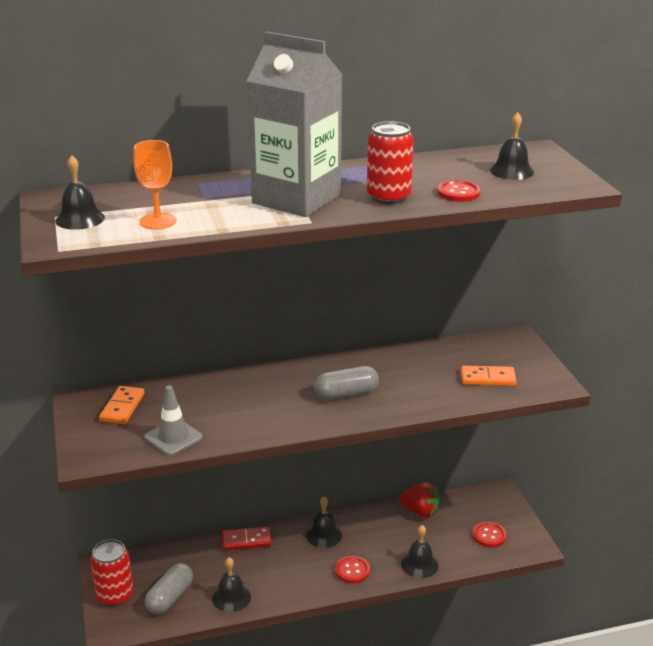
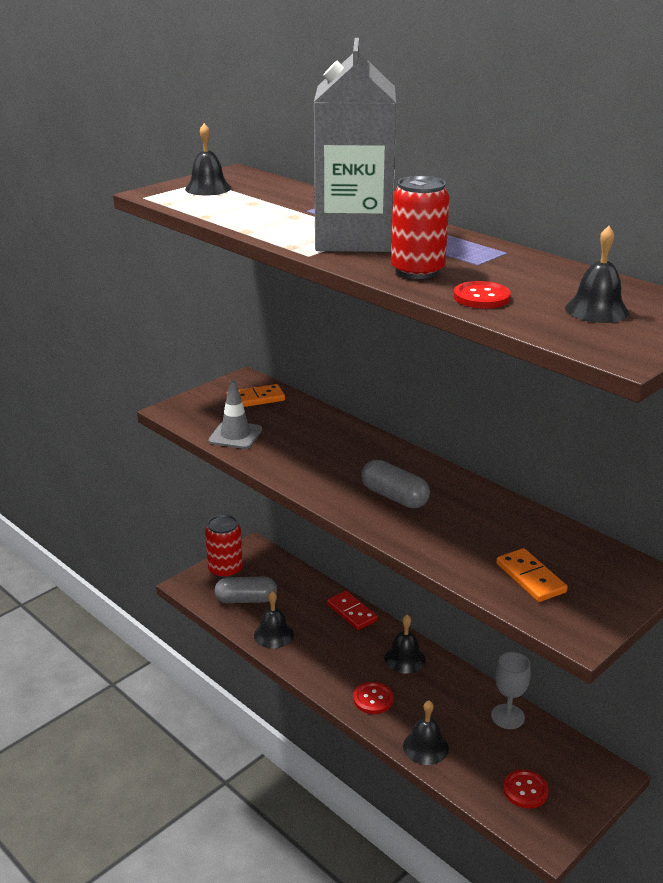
camera: 60 degrees right, 0 degrees up
orange goblet [133,140,177,229] -> none
red strawberry [399,482,440,518] -> grey goblet [491,652,531,729]

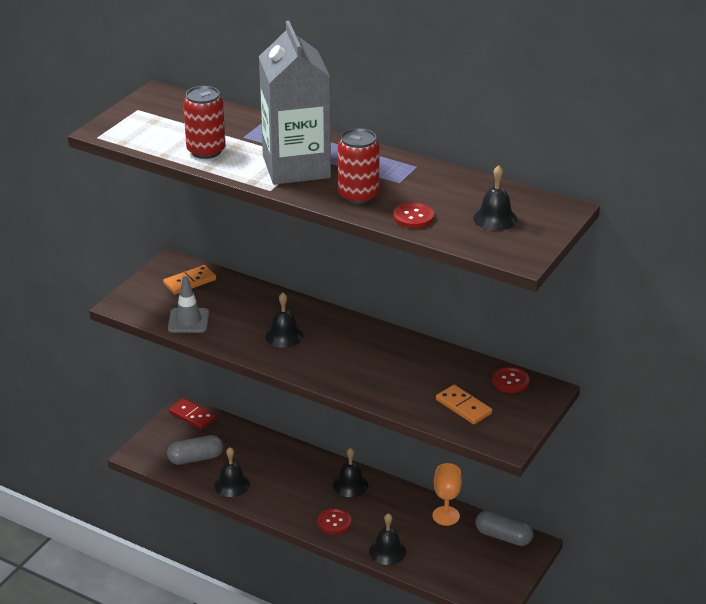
camera: 15 degrees left, 5 degrees up
black bell [185,123,231,195] -> black bell moved to [265,293,303,348]
red can [205,515,243,578] -> red can moved to [183,86,226,159]
red domino [327,591,378,630] -> red domino moved to [169,399,216,430]
grey capsule [361,460,430,508] -> grey capsule moved to [475,510,533,546]
grey goblet [491,652,531,729] -> orange goblet [432,463,462,526]
red button [503,769,549,809] -> red button moved to [492,367,529,393]

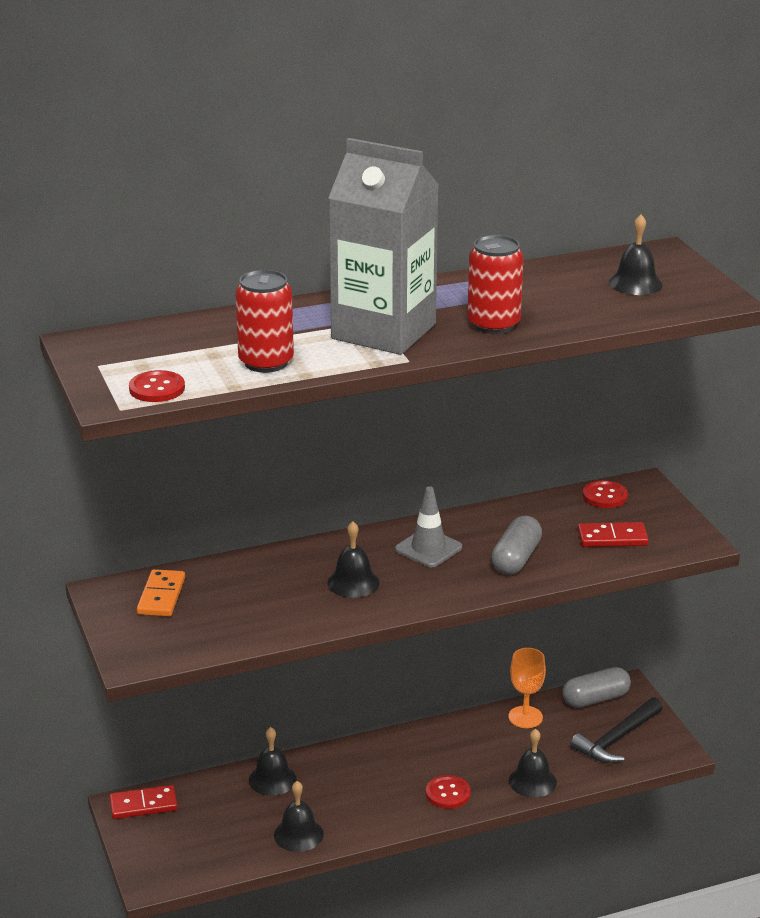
camera: 50 degrees left, 5 degrees down
grey capsule [167,435,223,465] -> grey capsule moved to [491,516,542,575]
grey traffic cone [168,276,209,333] -> grey traffic cone moved to [395,486,462,567]
black bell [333,448,368,497] -> black bell moved to [249,727,297,796]
red button [393,202,434,228] -> red button moved to [129,370,185,402]
orange domino [436,385,492,424] -> red domino [578,522,649,547]
none -> black hammer [570,697,663,763]

